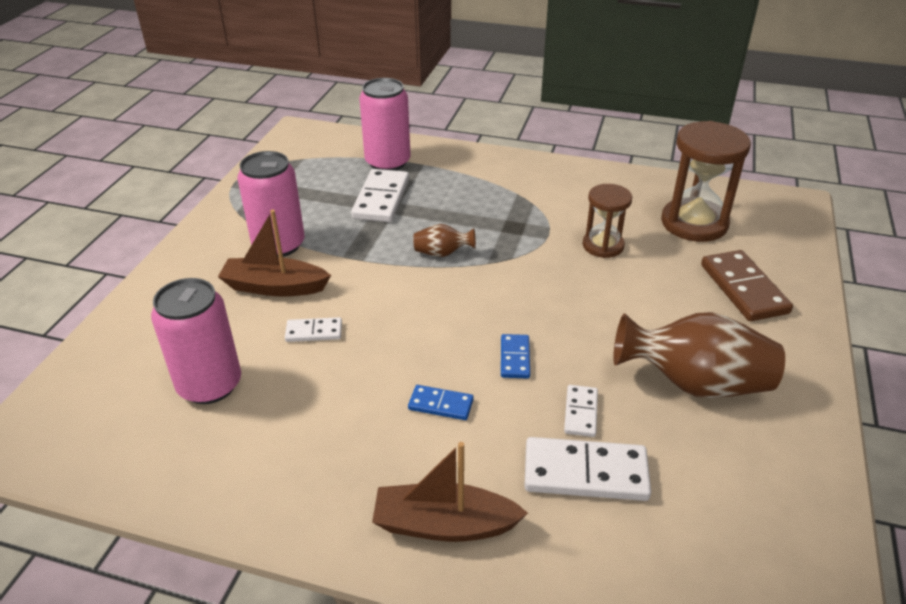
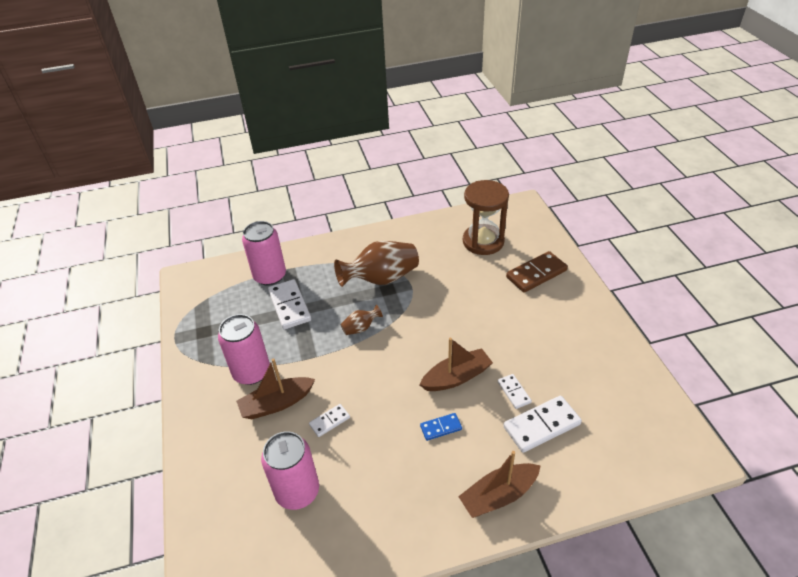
camera: 30 degrees left, 5 degrees up
blue domino [501,334,530,379] -> brown boat [420,338,493,391]
brown hourglass [583,184,632,258] -> none
brown vase [613,312,785,398] -> brown vase moved to [334,241,419,287]
brown domino [701,250,793,321] -> brown domino turned 75 degrees counterclockwise [506,251,568,293]

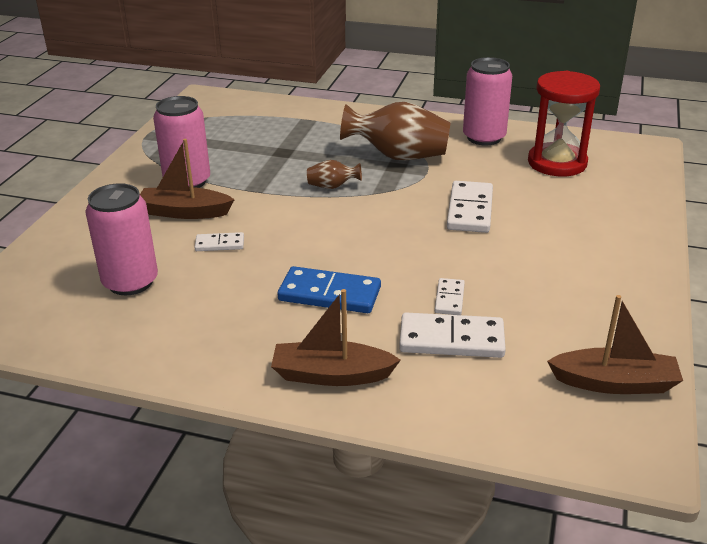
camera: 30 degrees right, 10 degrees down
pink can [242,221,286,286] -> pink can moved to [463,57,512,146]
white domino [268,279,311,329] -> white domino moved to [447,181,493,233]
brown boat [420,338,493,391] -> brown boat moved to [547,295,683,394]
blue domino [420,413,462,441] -> blue domino [277,266,381,313], size x1.83
brown hourglass [463,180,509,255] -> red hourglass [528,71,600,176]
brown domino [506,251,568,293] -> none

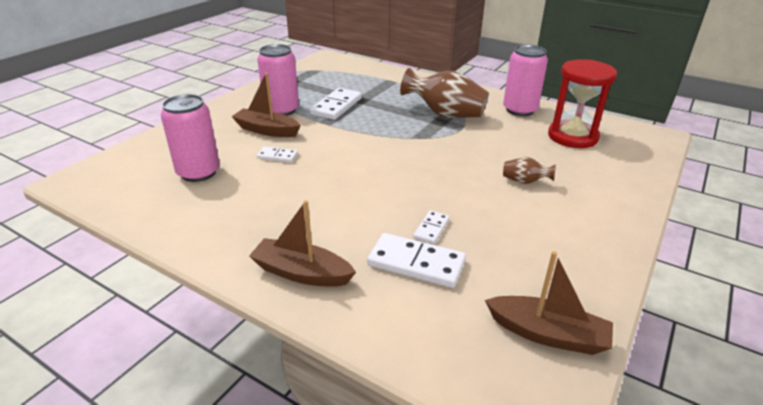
camera: 15 degrees right, 0 degrees up
blue domino [277,266,381,313] -> none
brown vase [307,160,362,189] -> brown vase moved to [503,157,556,184]
white domino [447,181,493,233] -> white domino moved to [310,88,362,120]

